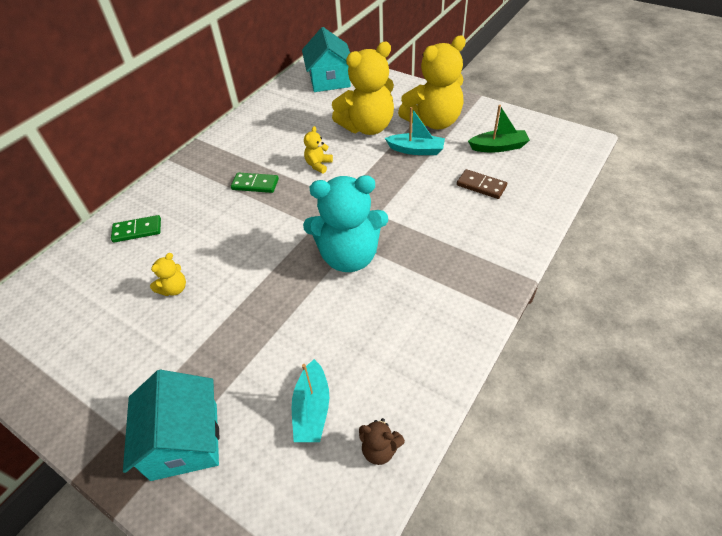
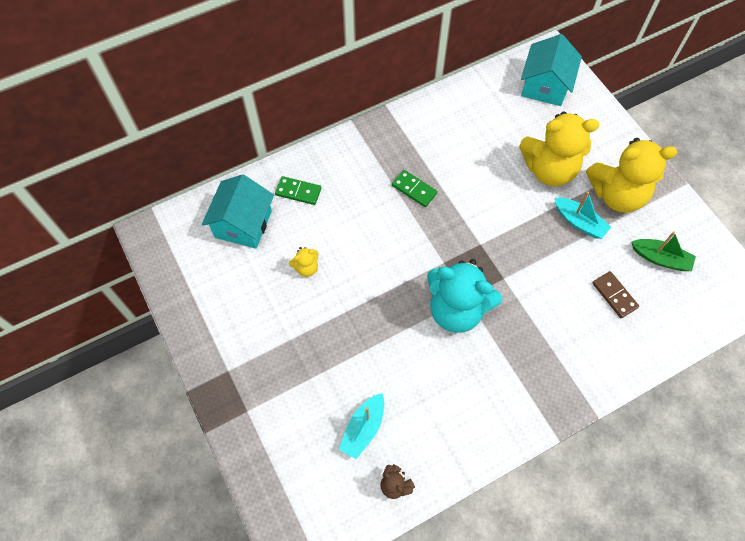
camera: 25 degrees right, 15 degrees up
turquoise house [123,370,219,481] -> turquoise house moved to [202,174,274,249]
yellow teddy bear [304,126,333,173] -> none

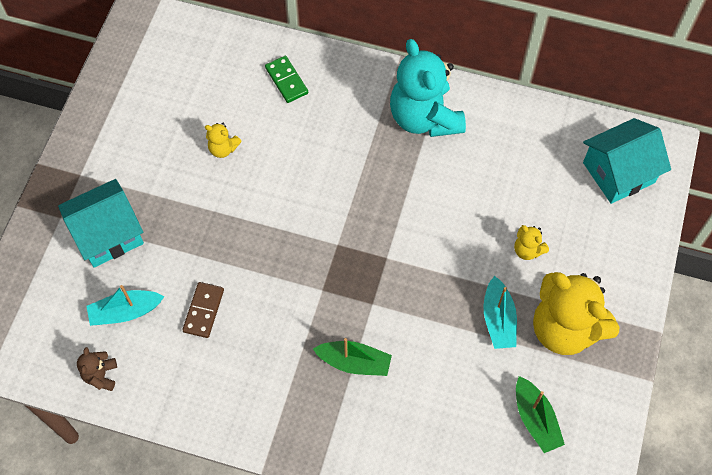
camera: 45 degrees right, 0 degrees up
turquoise house [202,174,274,249] -> turquoise house moved to [58,179,144,268]
green domino [392,170,438,207] -> none
turquoise teddy bear [427,259,502,333] -> turquoise teddy bear moved to [390,39,466,137]
yellow teddy bear [519,112,599,186] -> yellow teddy bear [514,225,549,260], size x0.43
brown domino [592,271,639,318] -> brown domino moved to [182,282,224,338]
none -> green boat [313,338,392,376]

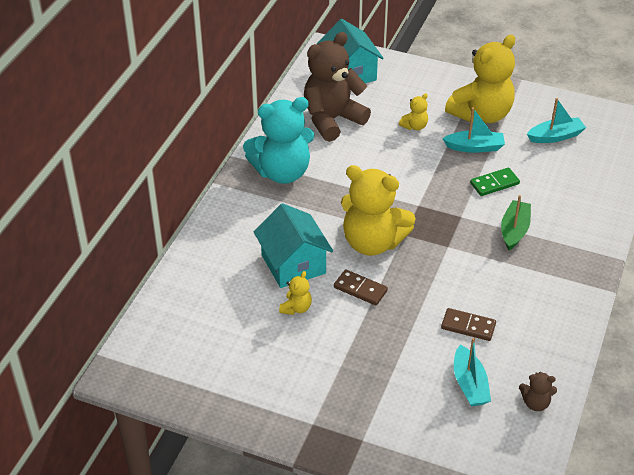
camera: 85 degrees left, 20 degrees down
turquoise house [58,179,144,268] -> turquoise house moved to [254,203,333,288]
green domino [265,56,308,103] -> green domino moved to [470,167,520,196]
green boat [516,376,565,453] -> turquoise boat [527,98,586,143]
none -> brown teddy bear [304,32,371,142]
none -> brown domino [334,269,388,305]
none -> yellow teddy bear [341,165,415,256]

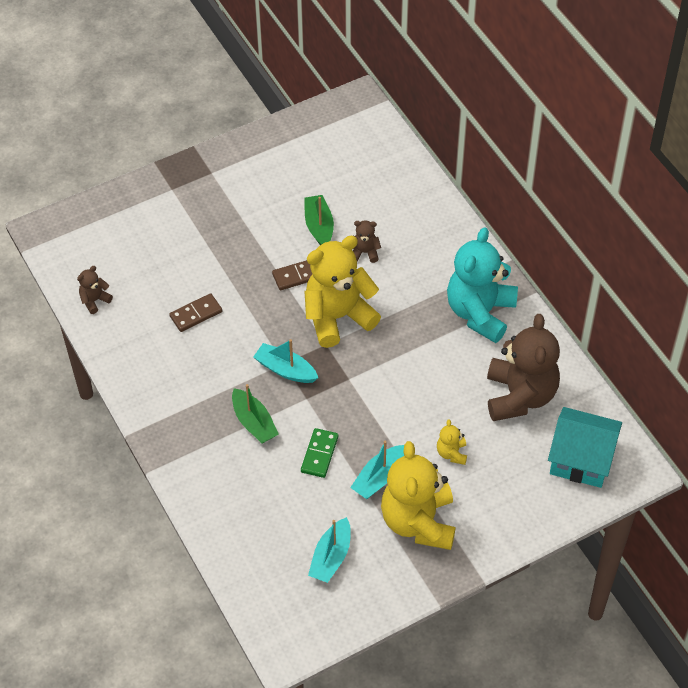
camera: 130 degrees right, 10 degrees up
turquoise house [254,203,333,288] -> brown teddy bear [352,220,381,263]
yellow teddy bear [279,271,312,315] -> green boat [304,195,334,245]
turquoise boat [454,338,491,407] -> turquoise boat moved to [253,339,318,383]

